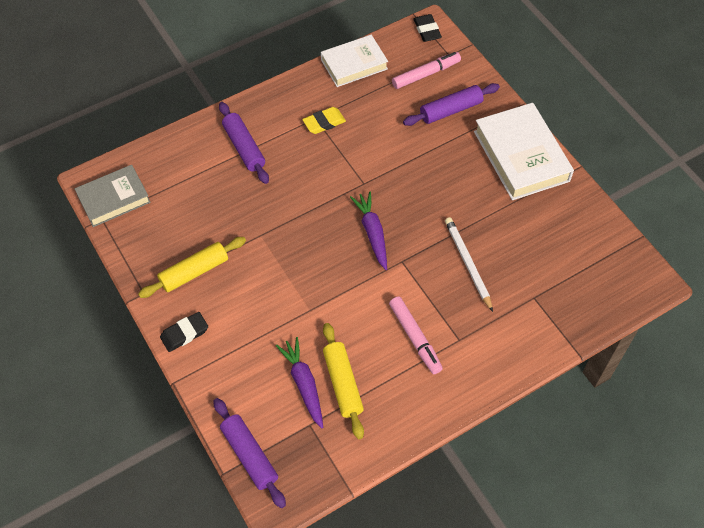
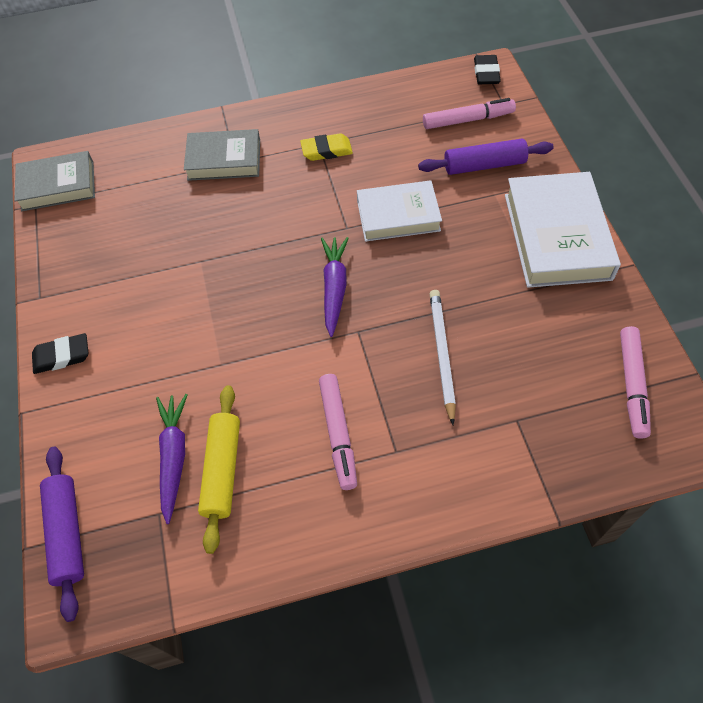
camera: 20 degrees right, 0 degrees up
yellow rolling pin [138,237,246,298] -> none
purple rolling pin [219,102,269,184] -> grey book [184,129,260,181]
white book [321,35,388,87] -> white book moved to [357,180,442,242]
none -> pink marker [620,326,651,438]

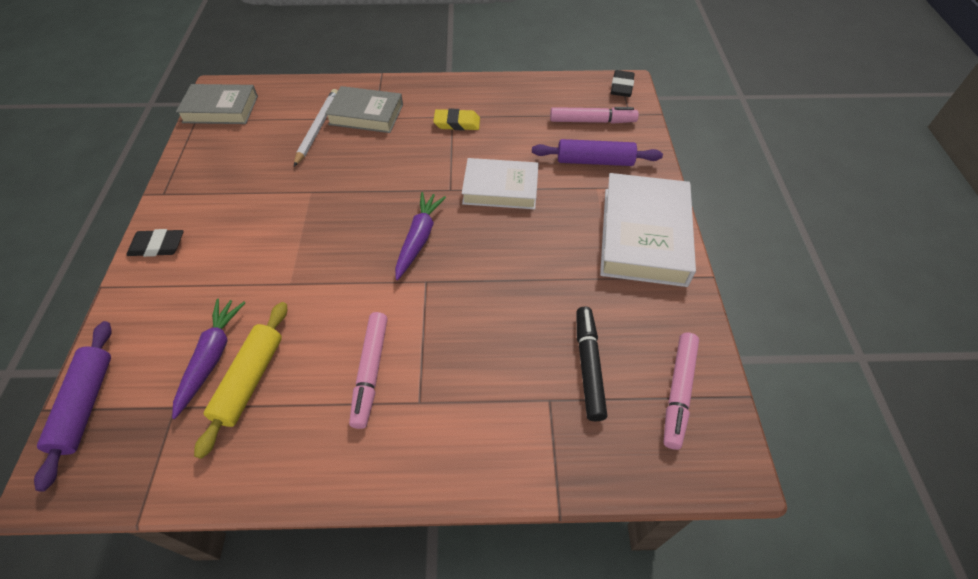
camera: 10 degrees right, 5 degrees down
white pencil [430,290,456,425] -> white pencil moved to [294,89,338,167]
none -> black marker [576,306,607,421]

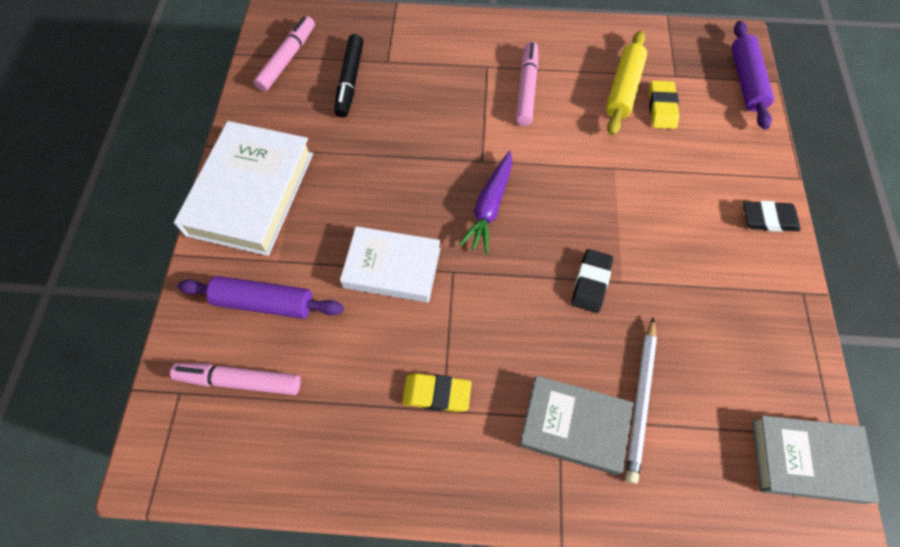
camera: 175 degrees left, 10 degrees up
purple carrot [172,299,245,419] -> yellow eraser [649,80,679,129]
black eraser [611,70,635,97] -> black eraser moved to [571,249,613,313]

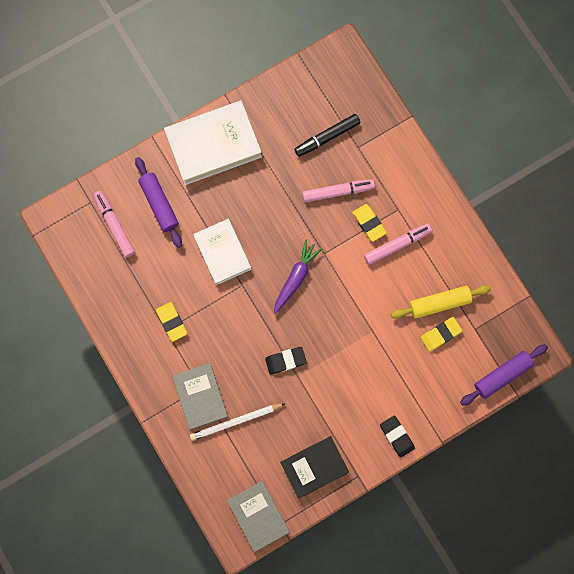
camera: 55 degrees right, 15 degrees up
pink marker [254,16,315,92] -> pink marker moved to [302,179,375,202]
purple carrot [459,151,512,254] -> purple carrot turned 135 degrees clockwise [274,240,322,314]
none -> black book [280,436,349,499]
none -> yellow eraser [352,204,387,242]

